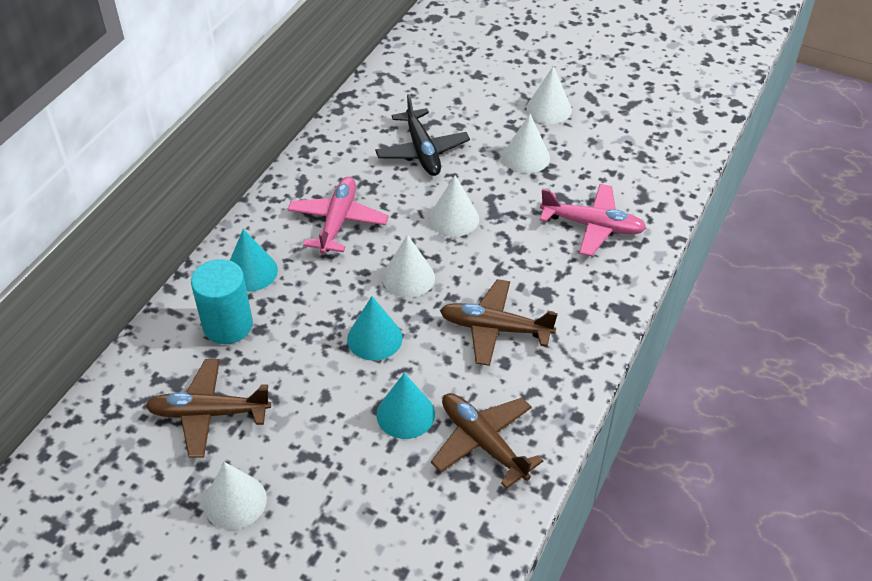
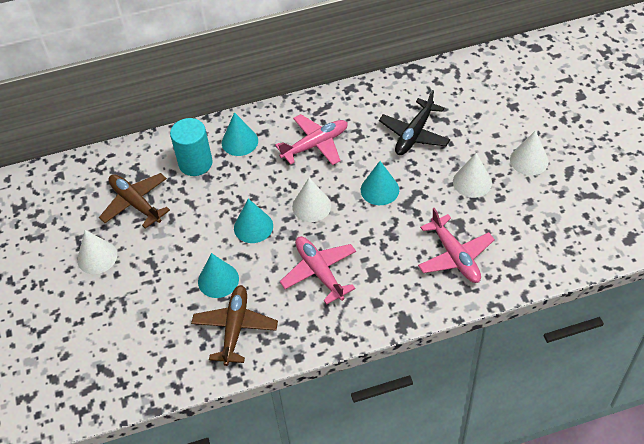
camera: 50 degrees right, 5 degrees up
white cone [429,176,479,237] -> turquoise cone [361,161,399,205]
brown plane [440,279,558,366] -> pink plane [280,236,356,305]

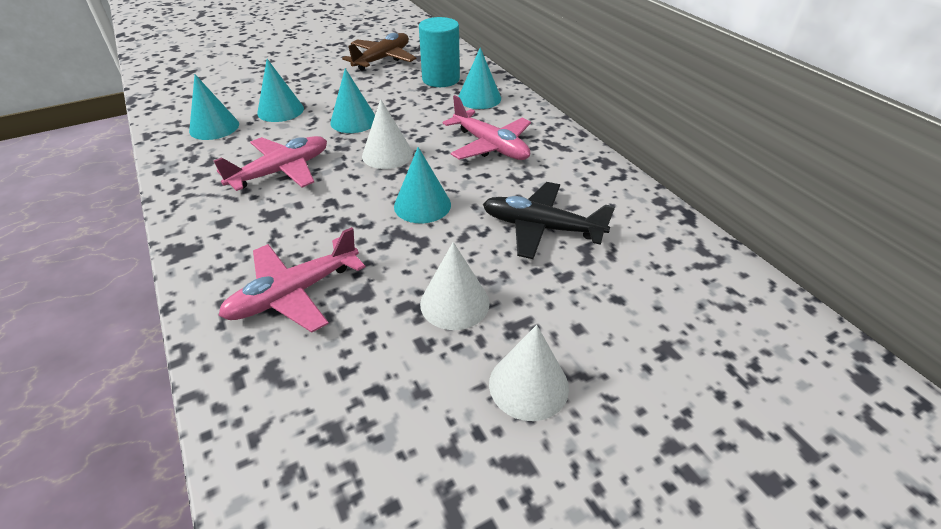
camera: 75 degrees right, 10 degrees down
white cone [77,230,117,274] -> none
brown plane [191,285,278,366] -> turquoise cone [189,74,239,140]

